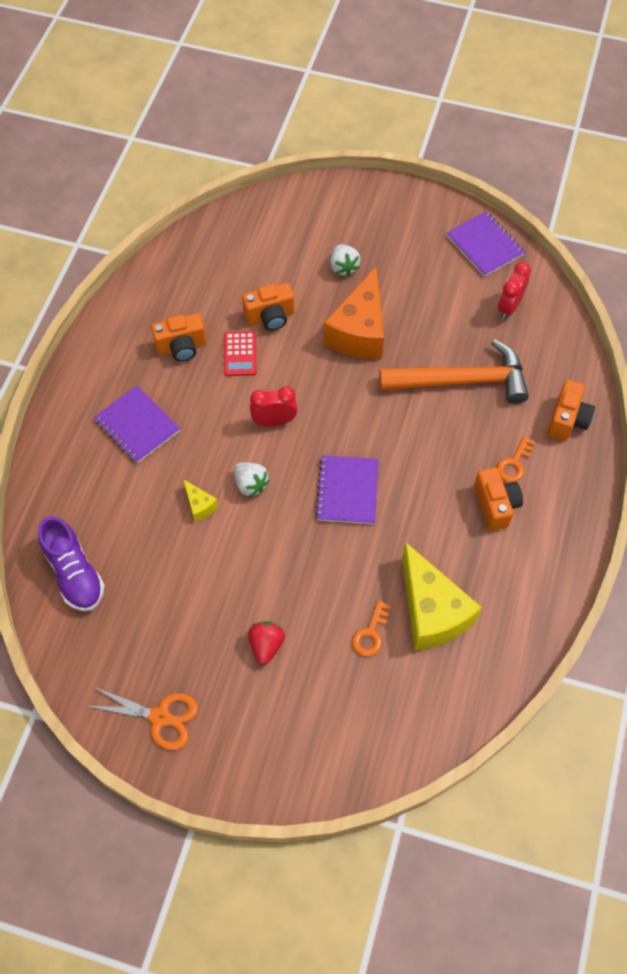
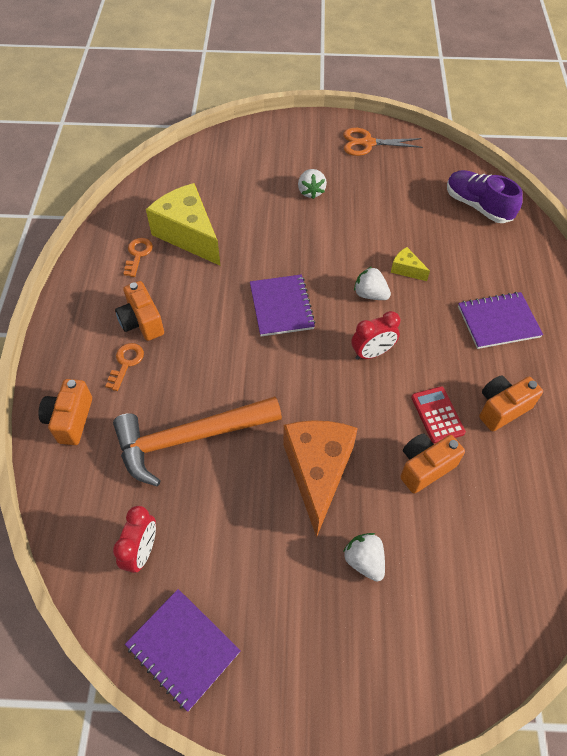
camera: 165 degrees right, 5 degrees down
purple notebook [94,385,180,463] -> purple notebook turned 45 degrees counterclockwise [458,292,543,349]
red strawberry [248,621,285,665] -> white strawberry [298,169,327,199]
orange key [352,600,391,657] -> orange key moved to [123,238,153,277]

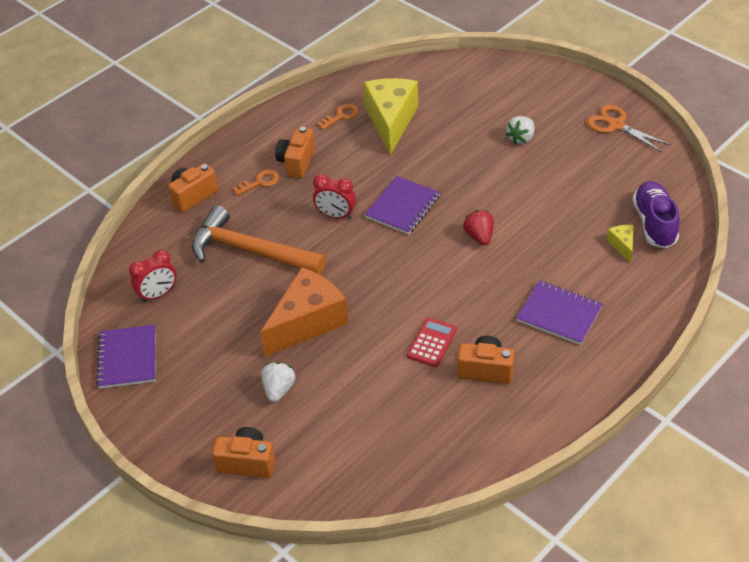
camera: 45 degrees right, 10 degrees down
red clock [351,311,400,360] -> red clock moved to [313,174,356,219]
white strawberry [354,267,391,300] -> red strawberry [463,210,494,245]
yellow cheese [391,247,430,281] -> yellow cheese moved to [607,225,634,263]
orange camera [400,433,465,494] -> orange camera moved to [212,427,275,478]

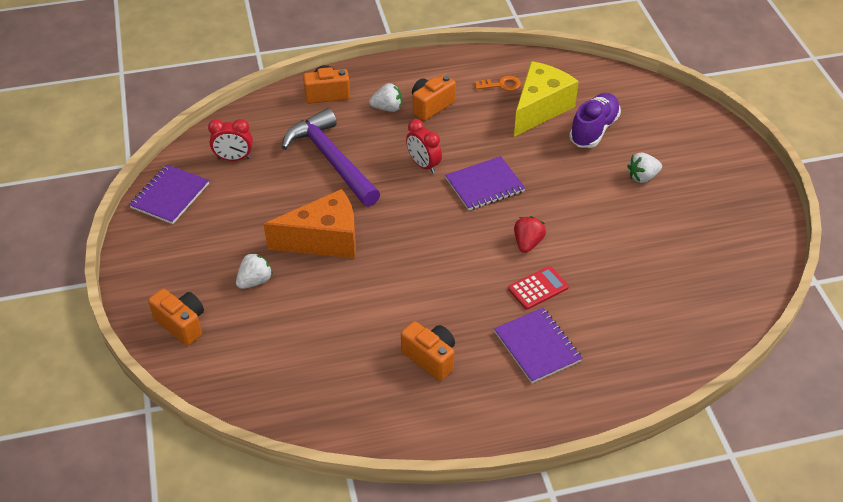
camera: 30 degrees right, 0 degrees up
orange hammer [192,206,326,275] -> purple hammer [282,108,380,207]
orange key [232,169,279,196] -> white strawberry [369,83,402,112]
red calculator [407,318,457,367] -> red calculator moved to [508,266,569,310]
orange scissors [587,105,671,153] -> none
yellow cheese [607,225,634,263] -> none
purple shoe [632,181,680,248] -> purple shoe moved to [569,93,621,148]

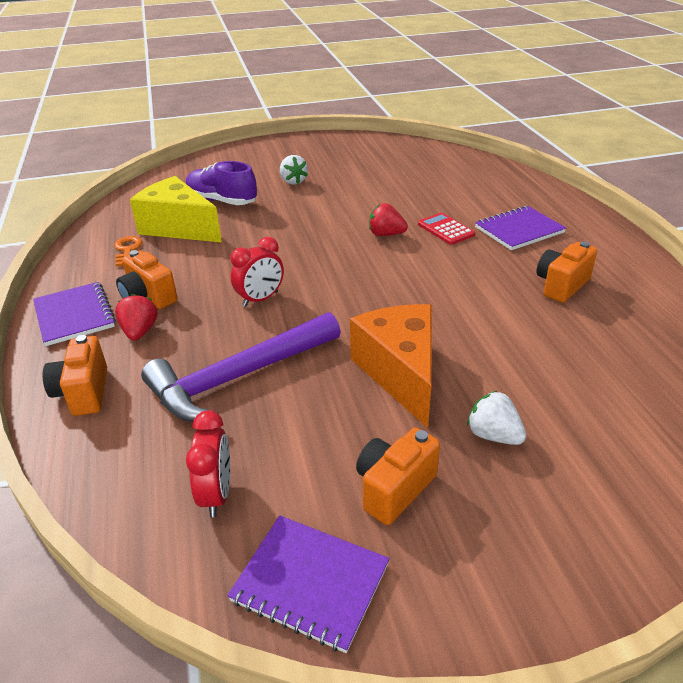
camera: 90 degrees left, 10 degrees down
orange camera [148,289,204,346] -> orange camera moved to [356,428,440,525]
white strawberry [369,83,402,112] -> red strawberry [115,294,158,340]
purple notebook [445,156,525,211] -> purple notebook moved to [33,282,116,346]

